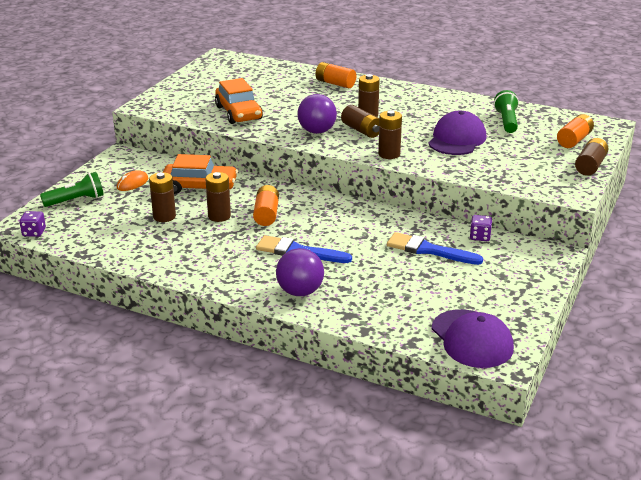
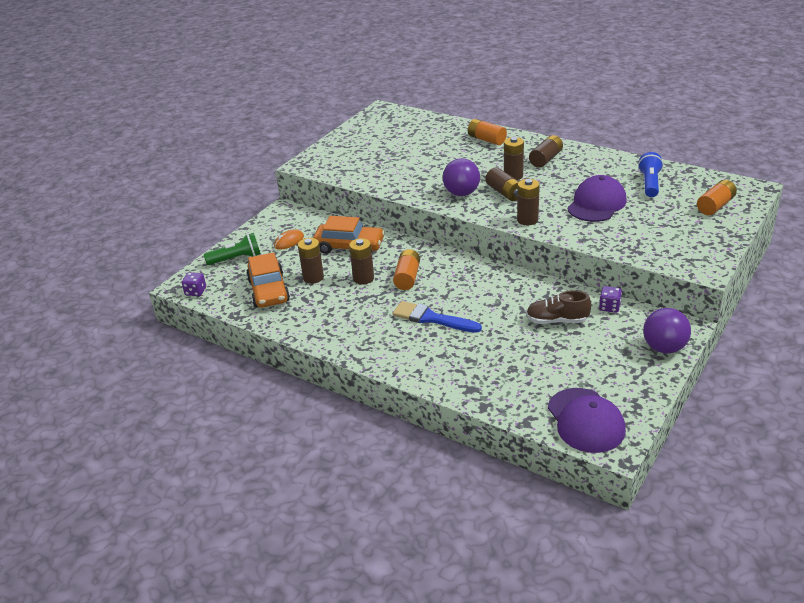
camera: 10 degrees right, 5 degrees up
orange car [215,78,263,124] -> orange car moved to [246,252,290,308]
purple ball [276,248,324,296] -> purple ball moved to [643,308,691,354]
blue brush [387,232,483,265] -> brown shoe [526,290,591,324]
green flashlight [494,90,519,133] -> blue flashlight [638,152,663,197]
brown battery [575,138,608,176] -> brown battery moved to [529,135,563,168]

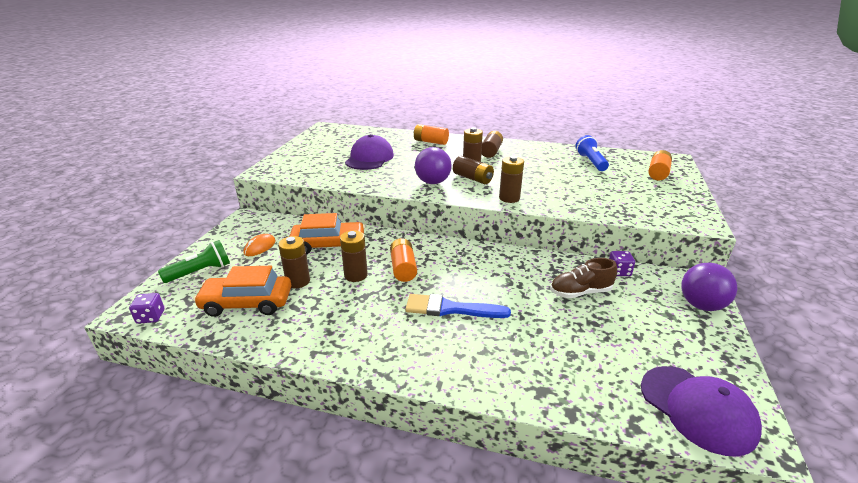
camera: 20 degrees left, 5 degrees down
orange car [246,252,290,308] -> orange car turned 120 degrees clockwise [193,266,291,317]
purple cap [568,175,627,222] -> purple cap moved to [345,134,394,170]

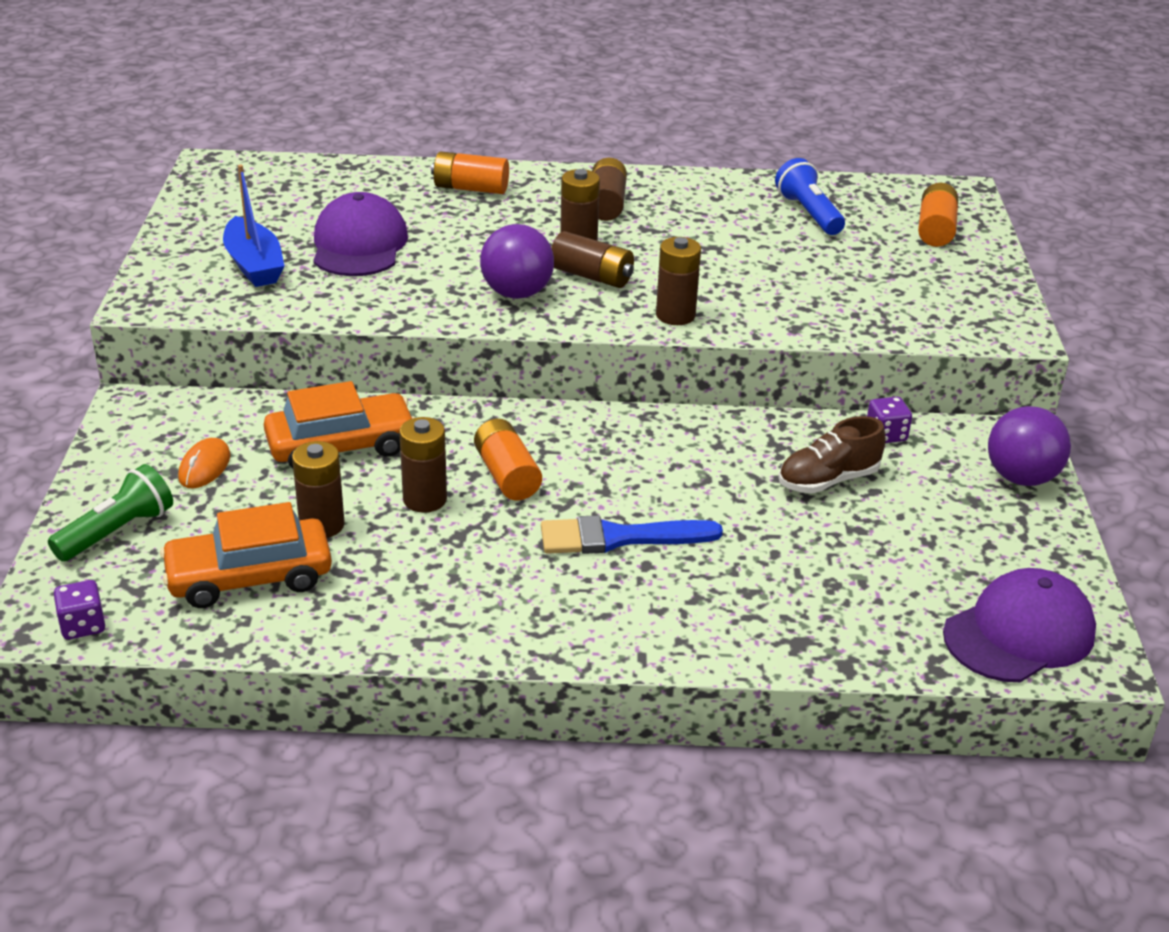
camera: 15 degrees left, 5 degrees up
purple cap [641,366,762,456] -> purple cap turned 75 degrees counterclockwise [943,568,1096,682]
none -> blue boat [223,165,285,287]

